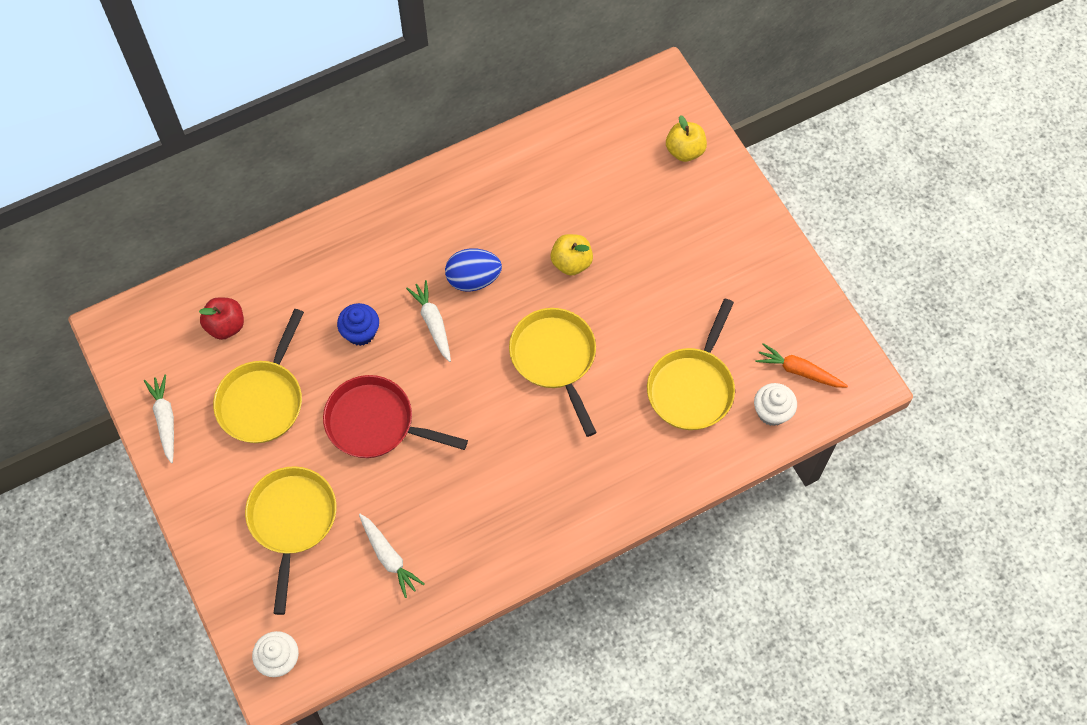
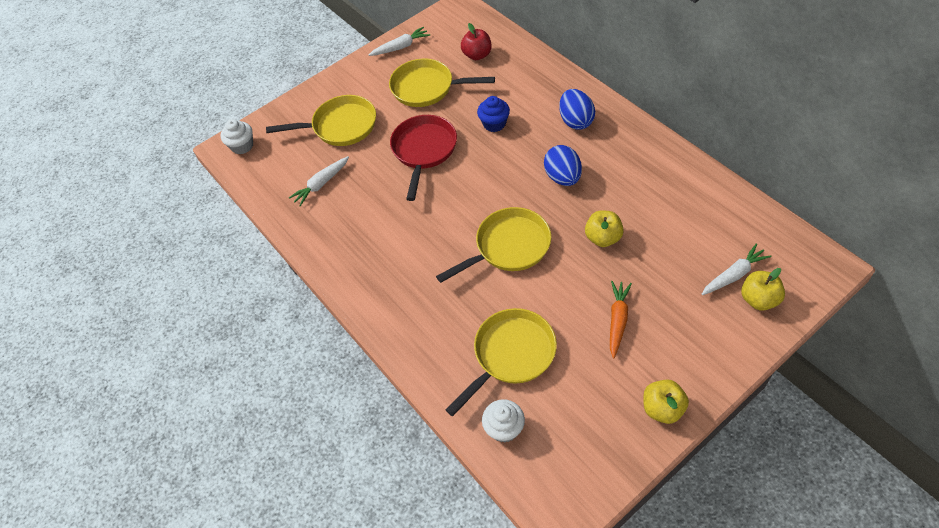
camera: 85 degrees right, 10 degrees down
white carrot [406,280,451,362] -> white carrot moved to [702,244,771,295]
yellow pan [647,298,735,430] -> yellow pan turned 120 degrees clockwise [445,308,557,416]
orange carrot [755,343,848,388] -> orange carrot moved to [610,281,632,358]
none -> blue egg [559,89,595,130]
none -> yellow apple [643,379,689,424]

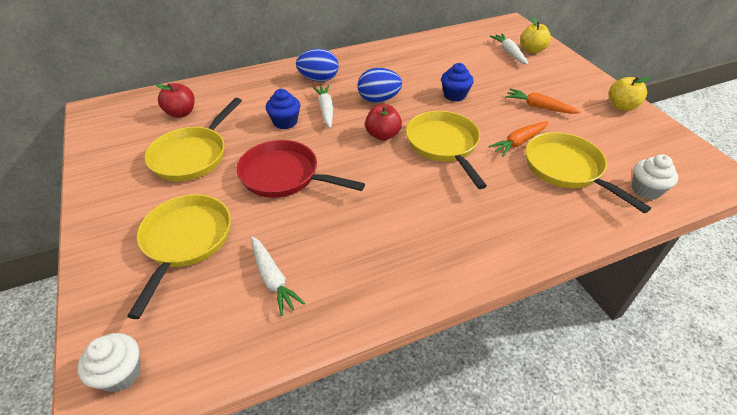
camera: 80 degrees left, 10 degrees down
white carrot [369,27,430,56] -> white carrot moved to [313,85,333,128]
yellow apple [585,210,624,247] -> blue cupcake [441,63,474,102]
none -> red apple [365,104,402,141]
none -> orange carrot [489,121,549,157]

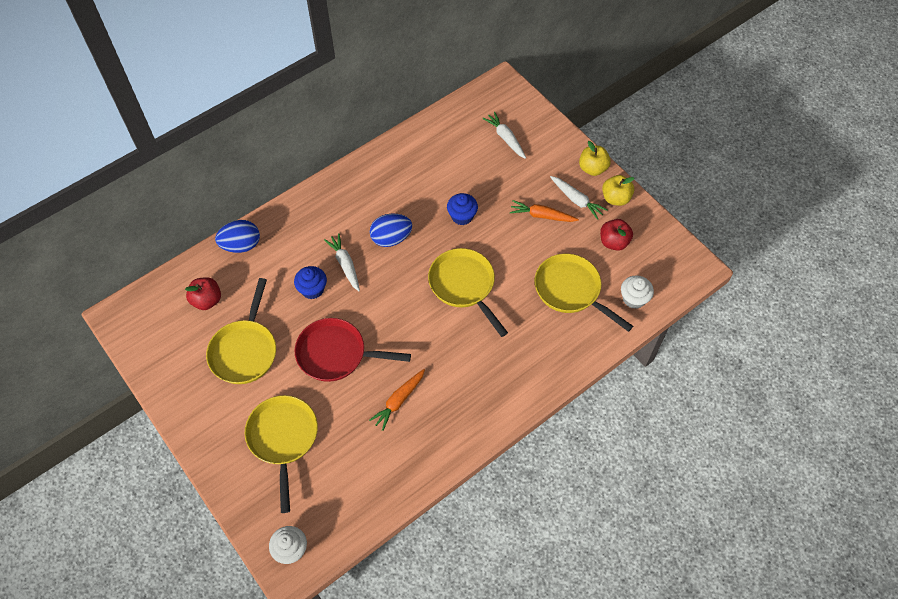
camera: 15 degrees left, 15 degrees up
white carrot [251,236,305,316] -> white carrot moved to [550,176,608,220]
blue egg [296,49,339,82] -> blue egg moved to [215,220,260,253]
red apple [365,104,402,141] -> red apple moved to [600,219,633,251]
orange carrot [489,121,549,157] -> orange carrot moved to [369,369,425,431]
yellow apple [520,17,551,53] -> yellow apple moved to [579,141,611,176]

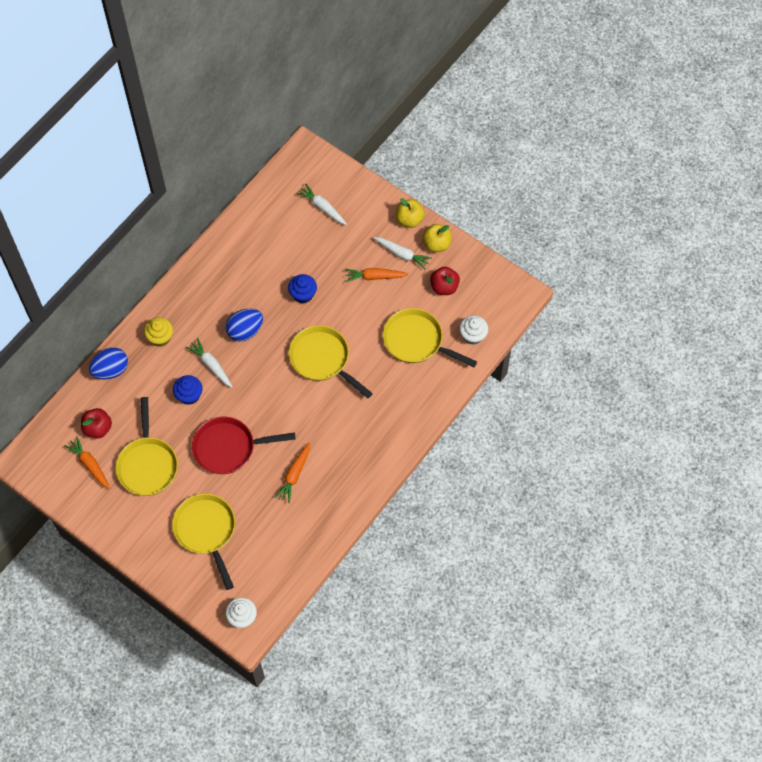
camera: 15 degrees left, 5 degrees up
none -> orange carrot [64,436,110,489]
none -> yellow cupcake [144,317,173,347]

